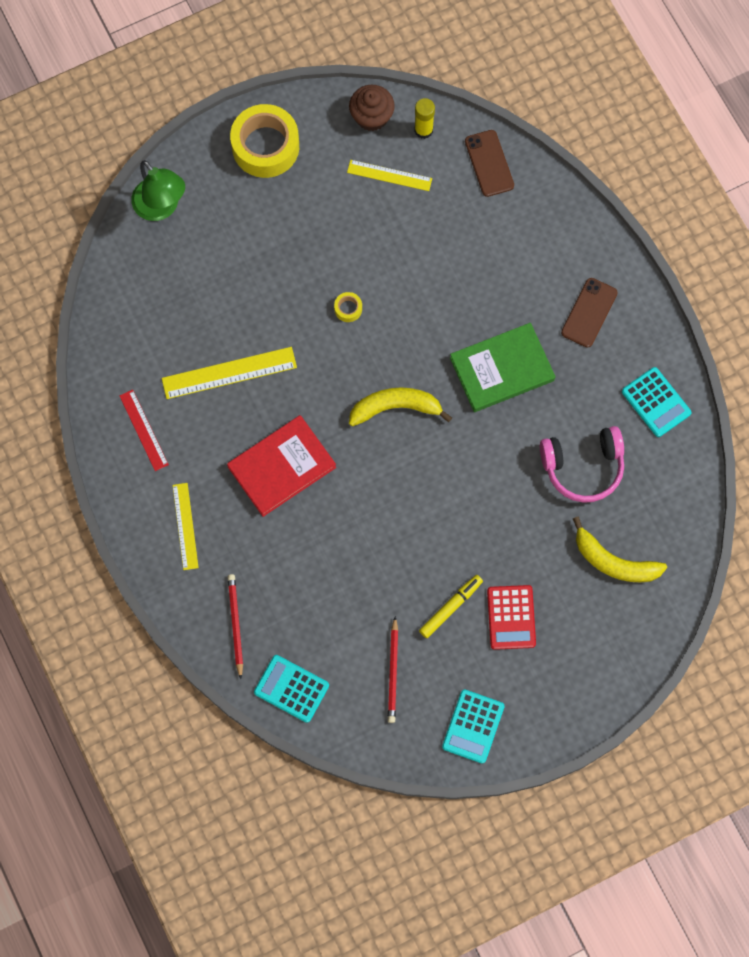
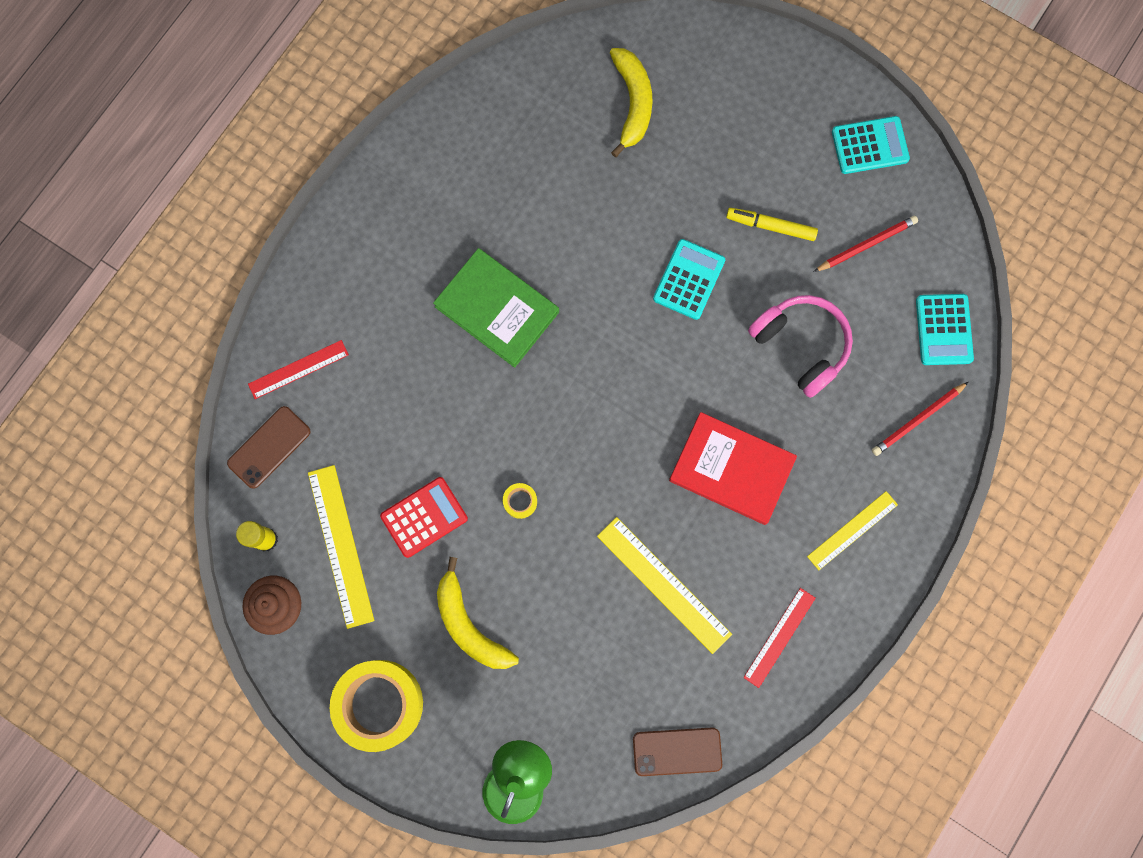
camera: 120 degrees left, 5 degrees up
yellow ruler [347,160,432,191] -> yellow ruler [308,465,374,629], size x1.54
yellow banana [349,387,452,426] -> yellow banana moved to [437,557,519,669]
red calculator [487,585,536,650] -> red calculator moved to [380,477,468,558]
pink headphones [540,426,624,503] -> pink headphones moved to [748,295,853,398]
brown phone [561,278,618,348] -> brown phone moved to [633,727,722,776]
turquoise calculator [622,367,692,437] -> turquoise calculator moved to [653,239,725,320]
none -> red ruler [248,340,349,399]

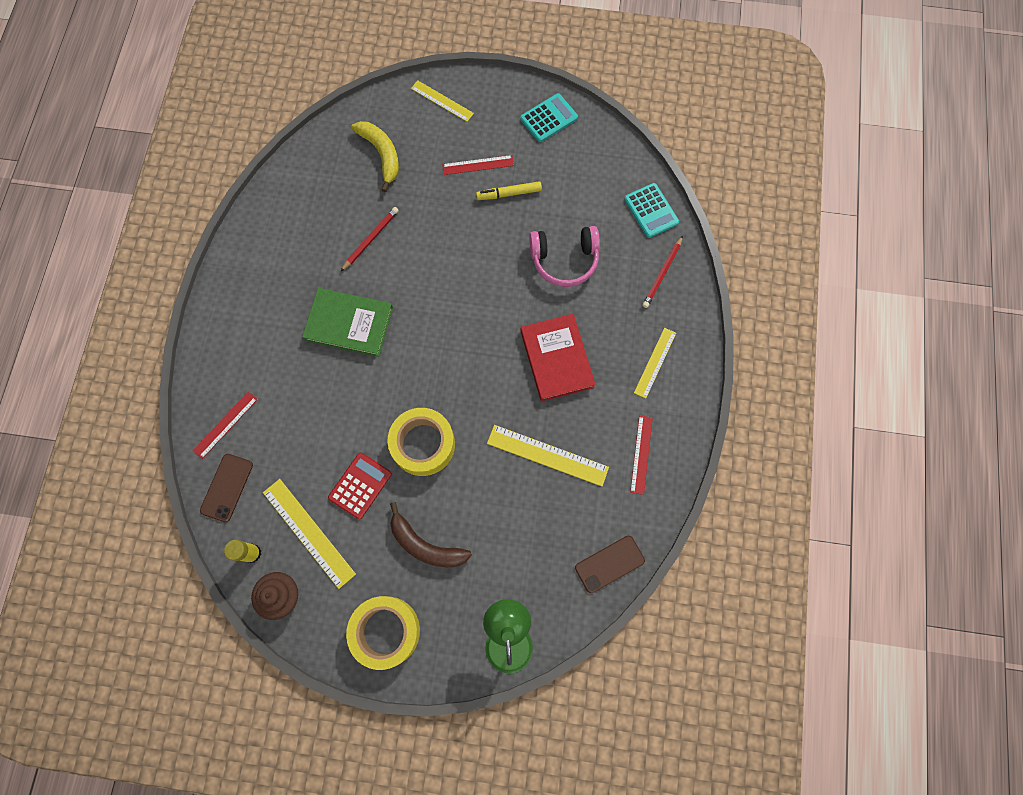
camera: 25 degrees left, 5 degrees down
yellow banana [437,557,519,669] -> brown banana [390,502,472,567]
yellow tape [503,483,537,519] -> yellow tape [388,408,455,476], size x2.47
turquoise calculator [653,239,725,320] -> none
red book [669,412,797,525] -> red book turned 75 degrees clockwise [521,314,596,401]
pink headphones [748,295,853,398] -> pink headphones turned 150 degrees clockwise [529,226,600,287]
red pencil [814,216,918,272] -> red pencil moved to [341,207,399,271]
none -> yellow ruler [411,80,474,122]
none -> red ruler [442,155,514,175]

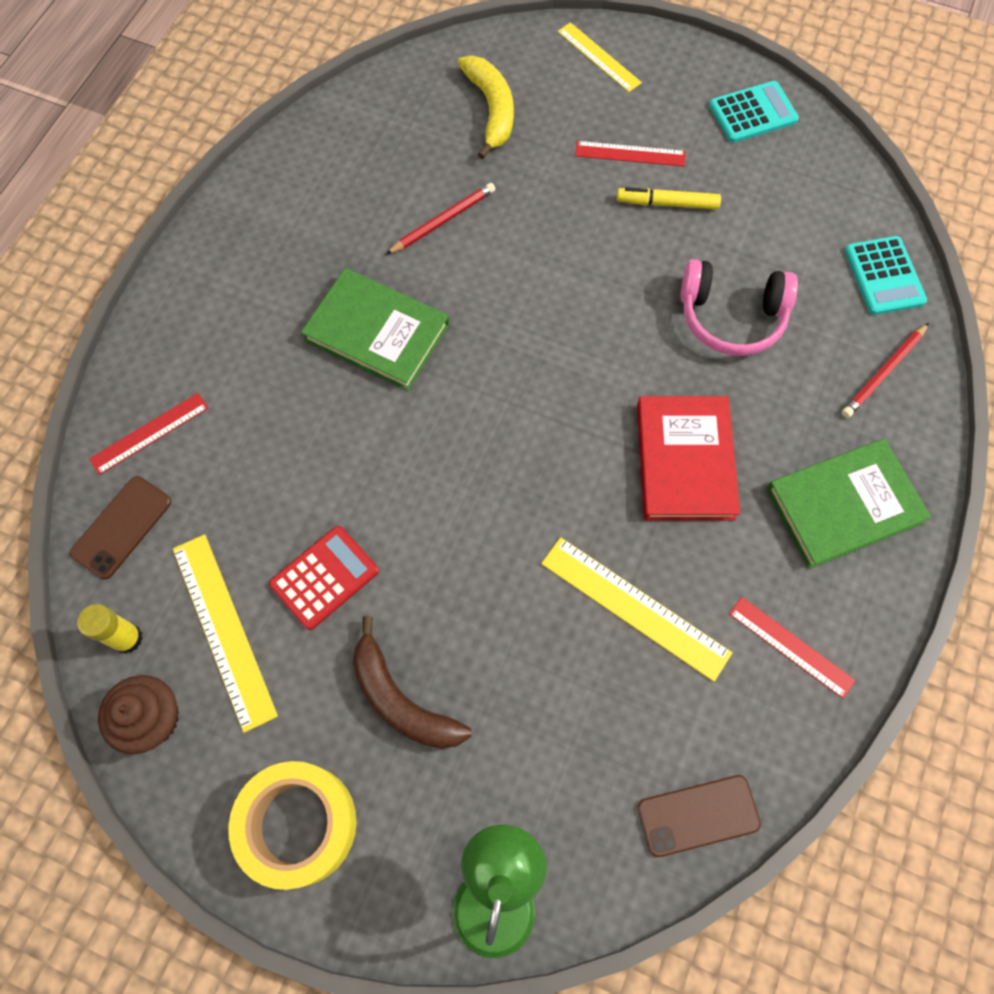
camera: 15 degrees right, 5 degrees down
yellow tape [388,408,455,476] -> none
red ruler [630,415,653,495] -> red ruler turned 75 degrees counterclockwise [729,597,856,699]
yellow ruler [634,328,676,399] -> green book [766,439,931,569]

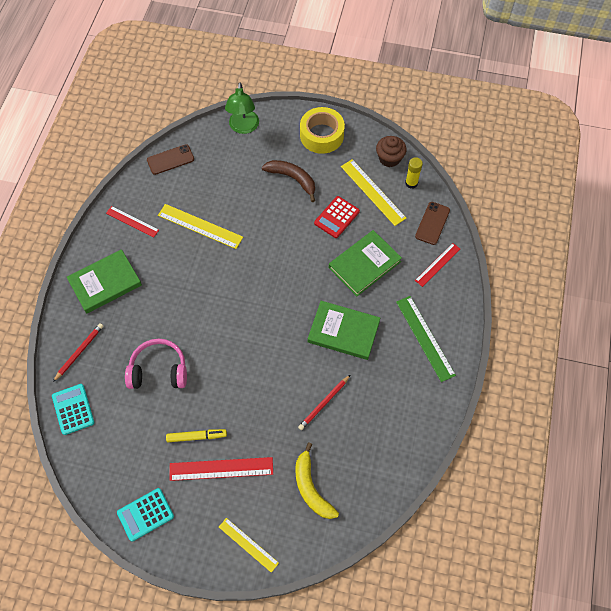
camera: 170 degrees right, 5 degrees down
red ruler [575,141,686,166] -> red ruler [169,457,273,481], size x1.54
red book [637,396,740,520] -> none
none -> green book [329,230,402,296]
none -> green ruler [396,296,456,382]

